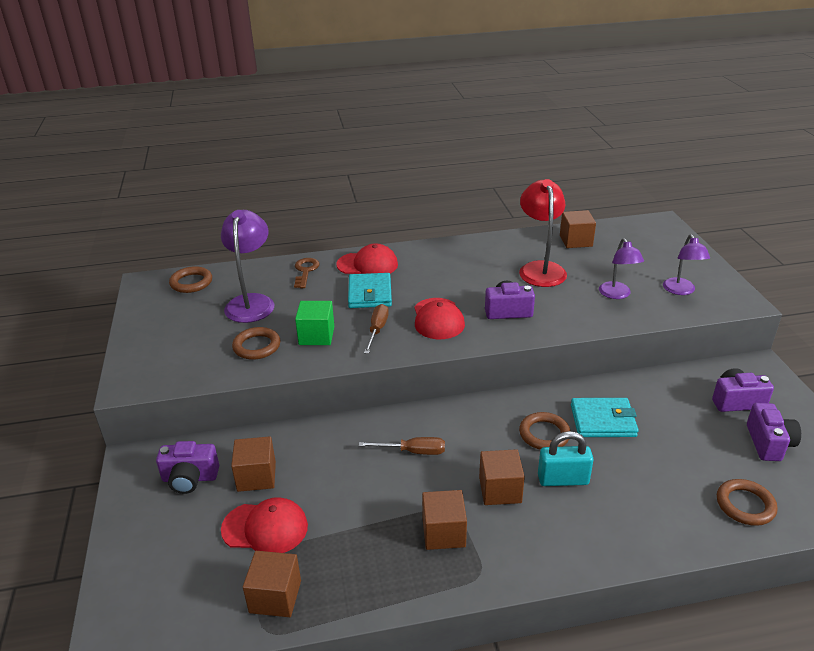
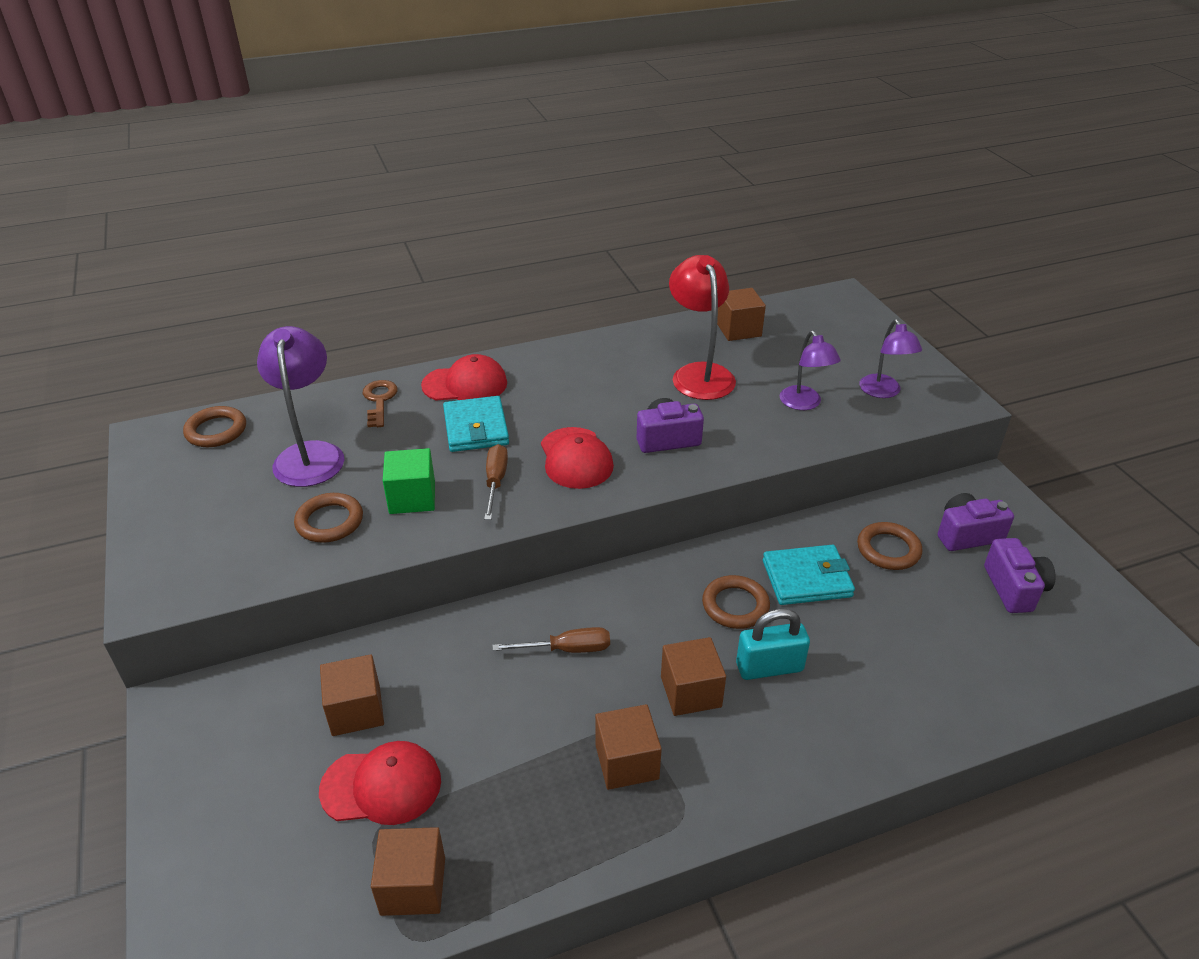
camera: 10 degrees left, 5 degrees up
purple camera [156,441,219,494] -> none
brown ring [717,479,778,526] -> brown ring moved to [857,522,922,570]

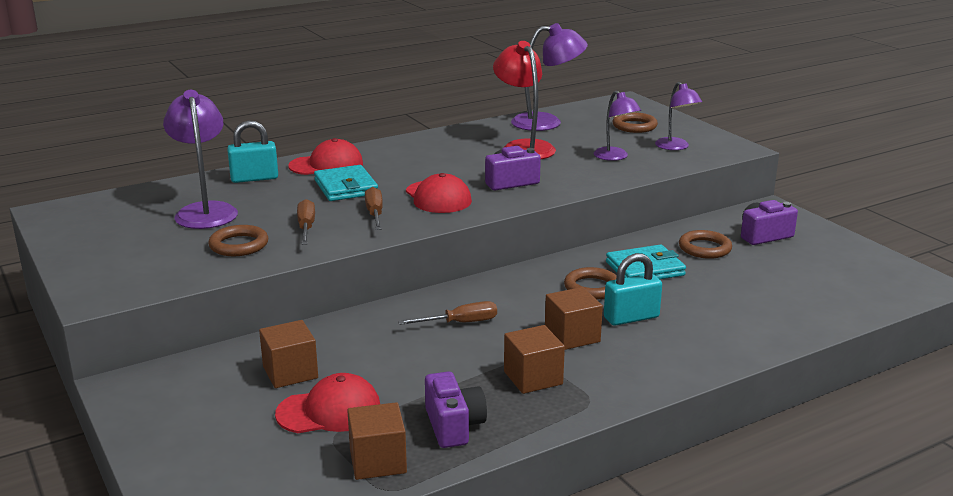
camera: 10 degrees left, 15 degrees down
brown ring [183,406,246,447] -> brown ring moved to [613,112,658,133]
brown key [363,380,398,427] -> turquoise padlock [227,120,278,183]
green cube [383,448,435,514] -> brown screwdriver [297,199,315,245]
brown cube [717,288,766,341] -> purple lamp [511,23,588,131]
purple camera [984,538,1056,613] -> purple camera moved to [425,371,487,448]

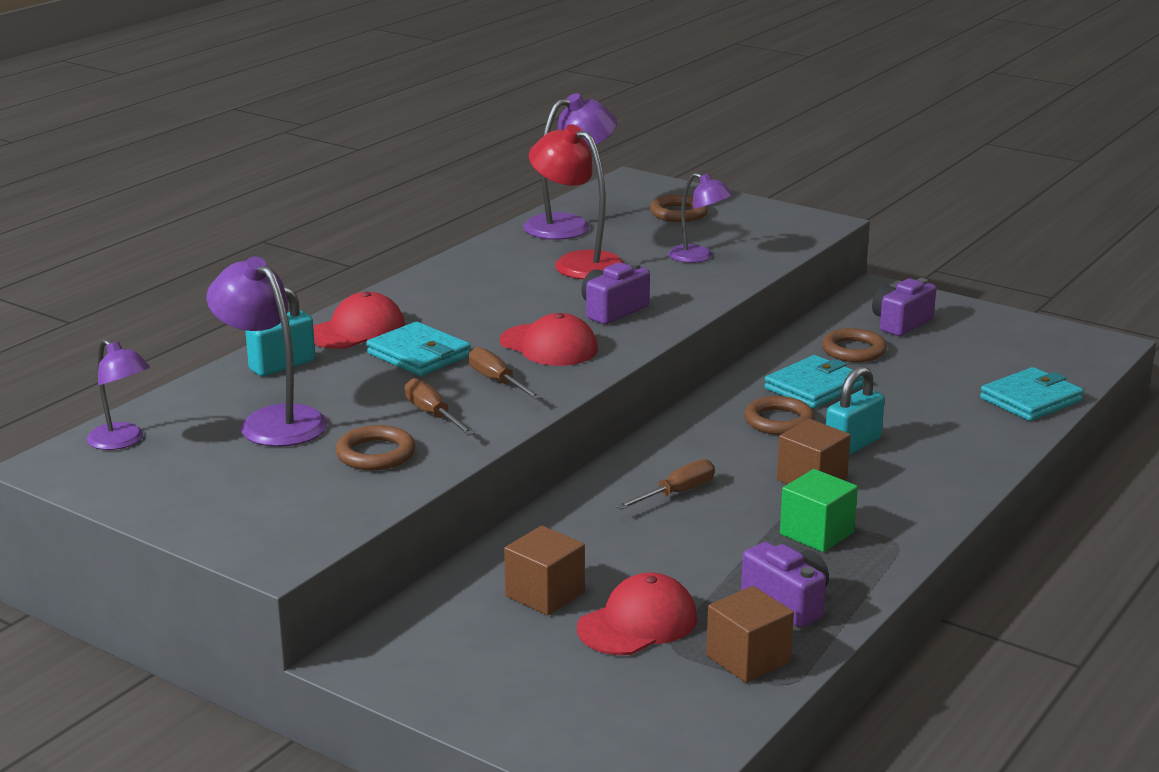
camera: 25 degrees left, 0 degrees up
brown cube [504,325,565,394] -> green cube [780,469,858,552]
purple lamp [655,82,702,150] -> purple lamp moved to [87,339,150,450]
none -> turquoise wallet [980,367,1083,421]

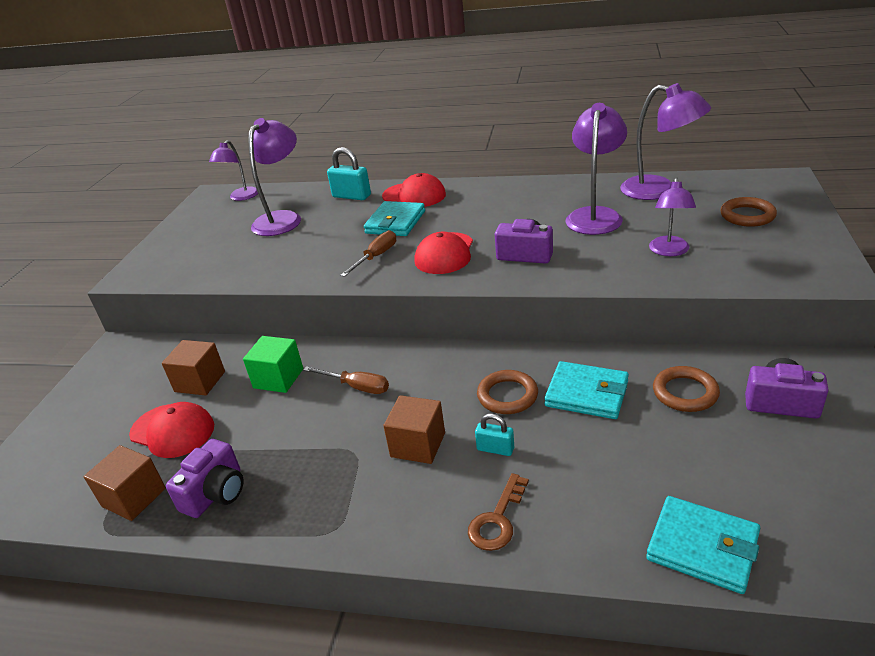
camera: 70 degrees right, 10 degrees up
brown ring [336,425,415,470] -> none
brown screwdriver [405,378,475,436] -> none
red lamp [529,124,625,280] -> purple lamp [566,103,627,235]
green cube [780,469,858,552] -> green cube moved to [243,336,303,393]
turquoise padlock [826,366,885,455] -> turquoise padlock [475,413,514,456], size x0.60
none -> brown key [468,473,529,551]

